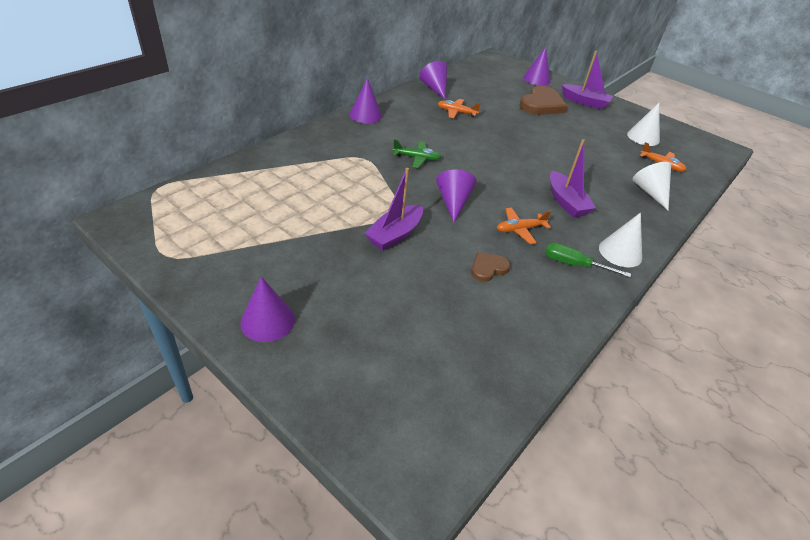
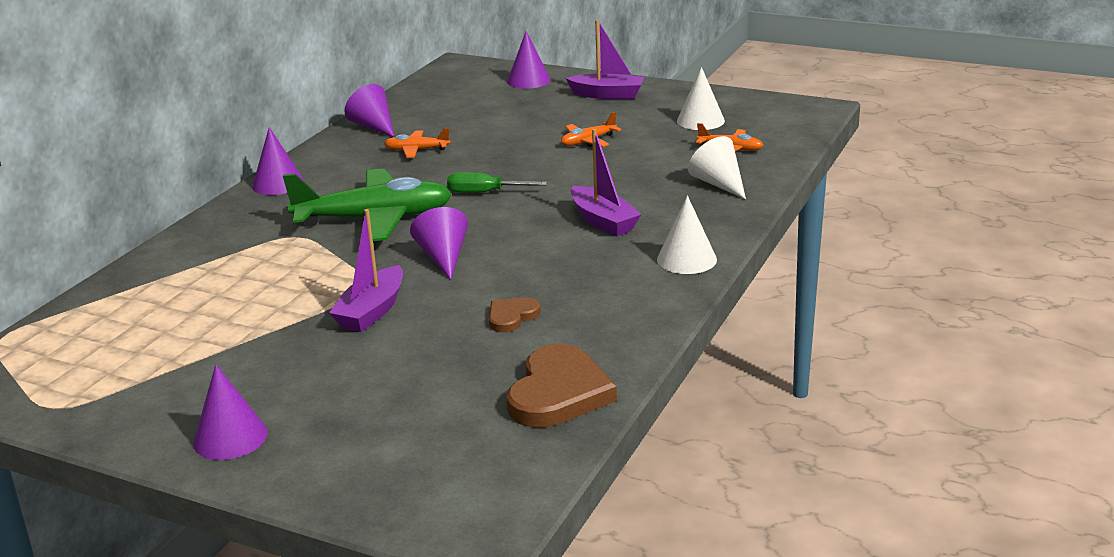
camera: 10 degrees left, 15 degrees down
green plane [393,139,441,168] -> green plane [283,169,452,241], size x2.18
orange plane [497,208,551,244] -> orange plane moved to [561,112,621,147]
brown heart [519,86,568,115] -> brown heart moved to [507,344,617,428]
green screwdriver [545,242,631,277] -> green screwdriver moved to [447,172,547,193]

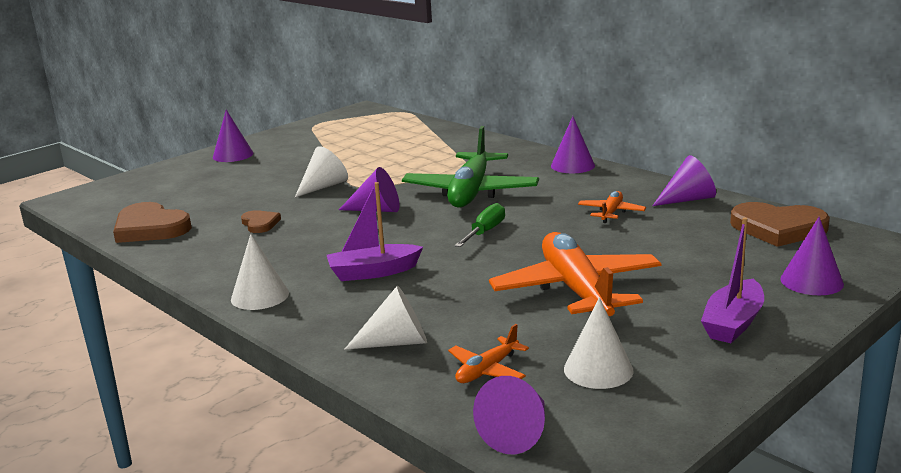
camera: 110 degrees right, 5 degrees down
purple boat [329,209,403,332] -> white cone [295,146,348,198]
orange plane [561,112,621,147] -> orange plane [489,232,661,316], size x2.18
none -> purple cone [473,376,545,455]
none -> brown heart [730,202,830,247]

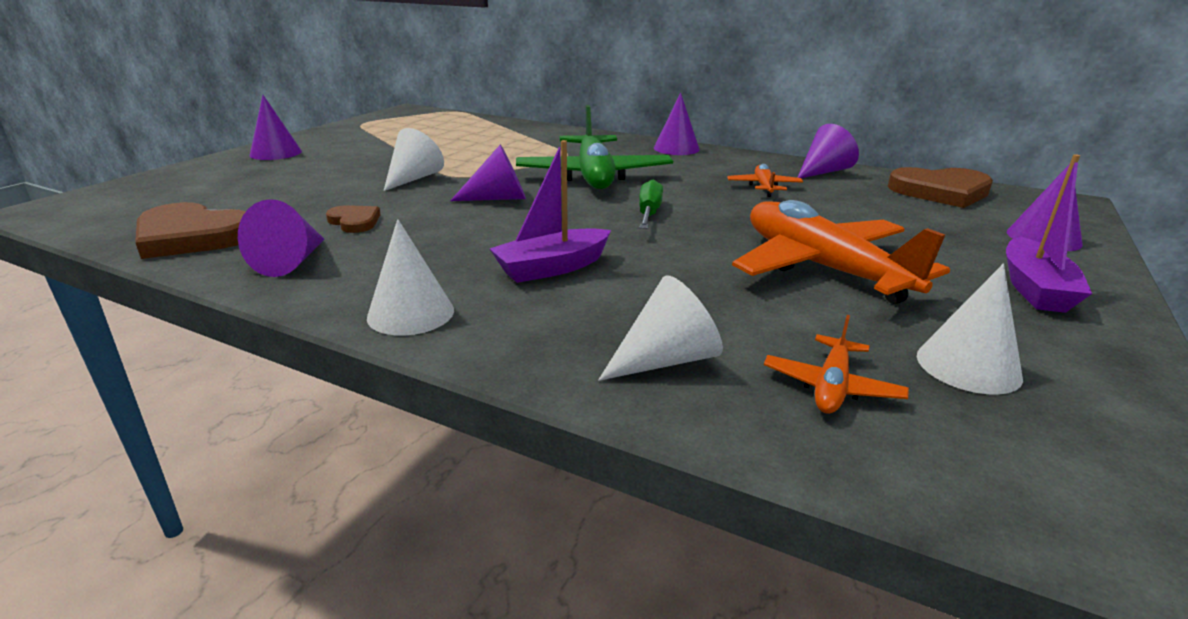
camera: 20 degrees left, 5 degrees up
purple cone [473,376,545,455] -> purple cone moved to [238,199,325,277]

